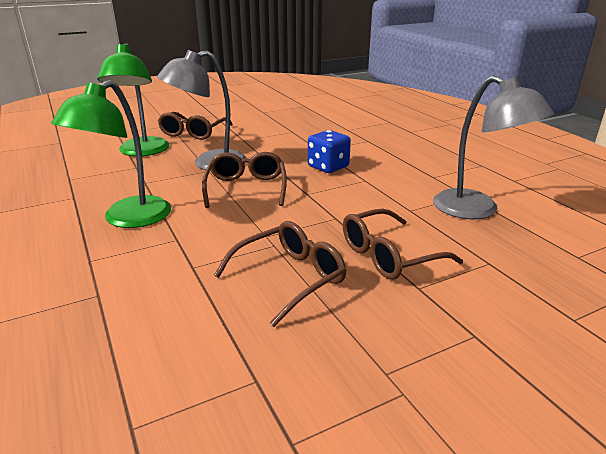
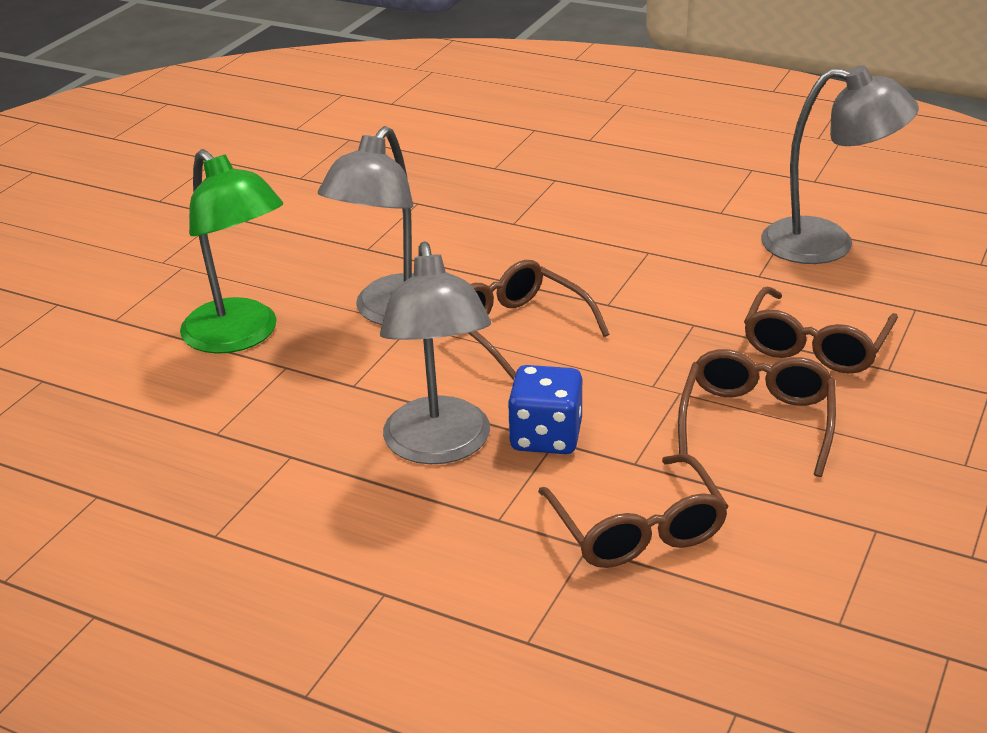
camera: 35 degrees left, 5 degrees up
green lamp [51,80,171,228] -> grey lamp [380,241,491,464]
brown glasses [158,112,233,140] -> brown glasses moved to [538,454,729,568]
blue dice [308,130,351,173] -> blue dice moved to [508,365,582,454]

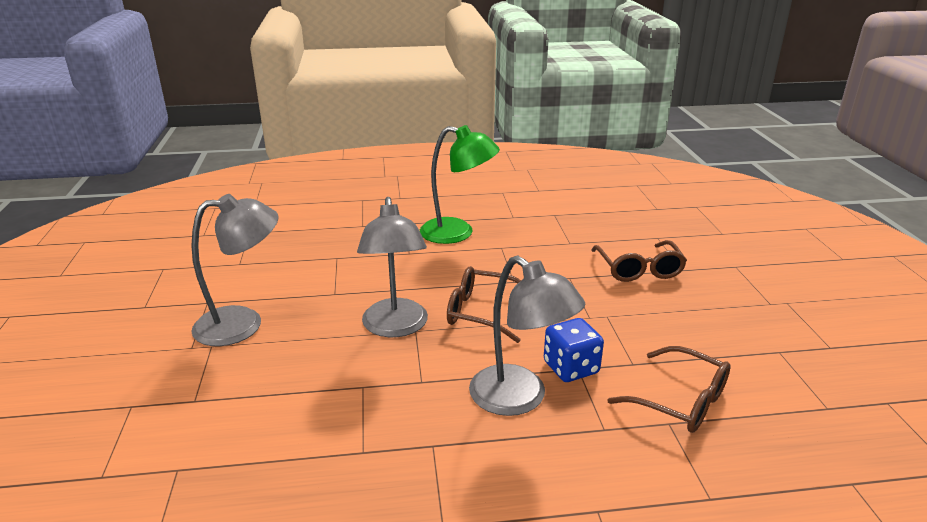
camera: 35 degrees left, 5 degrees down
green lamp [180,149,283,354] -> green lamp moved to [420,125,500,244]
brown glasses [678,349,836,477] -> none
grey lamp [761,65,919,264] -> grey lamp moved to [191,194,279,346]

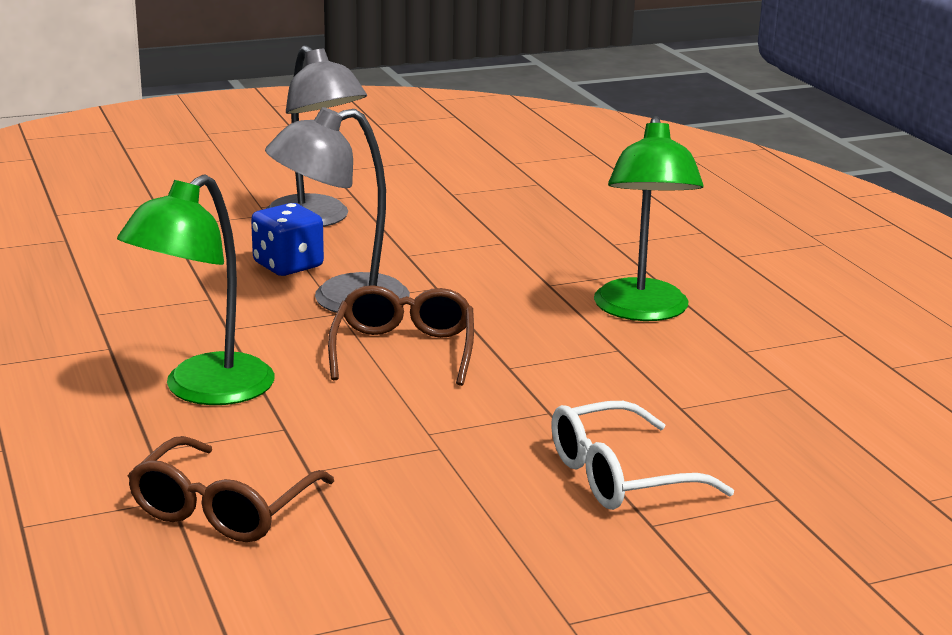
camera: 75 degrees right, 5 degrees down
grey lamp [469,256,586,416] -> green lamp [117,174,275,405]
blue dice [544,318,604,382] -> blue dice moved to [251,203,324,276]
brown glasses [592,240,687,282] -> white glasses [551,401,734,510]

